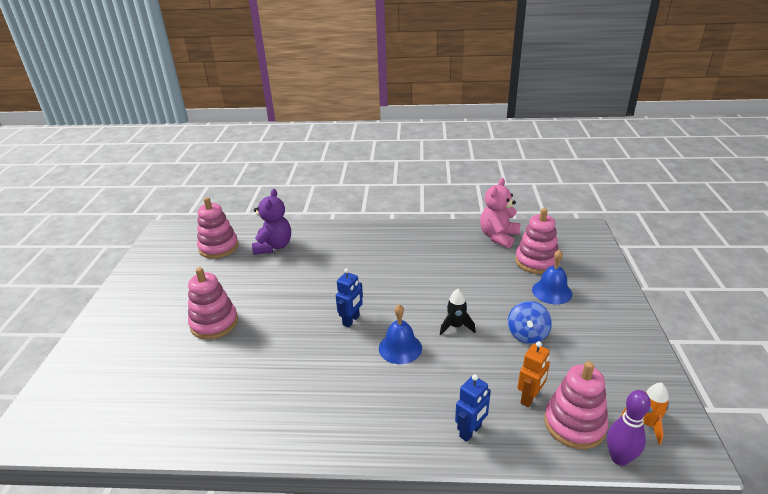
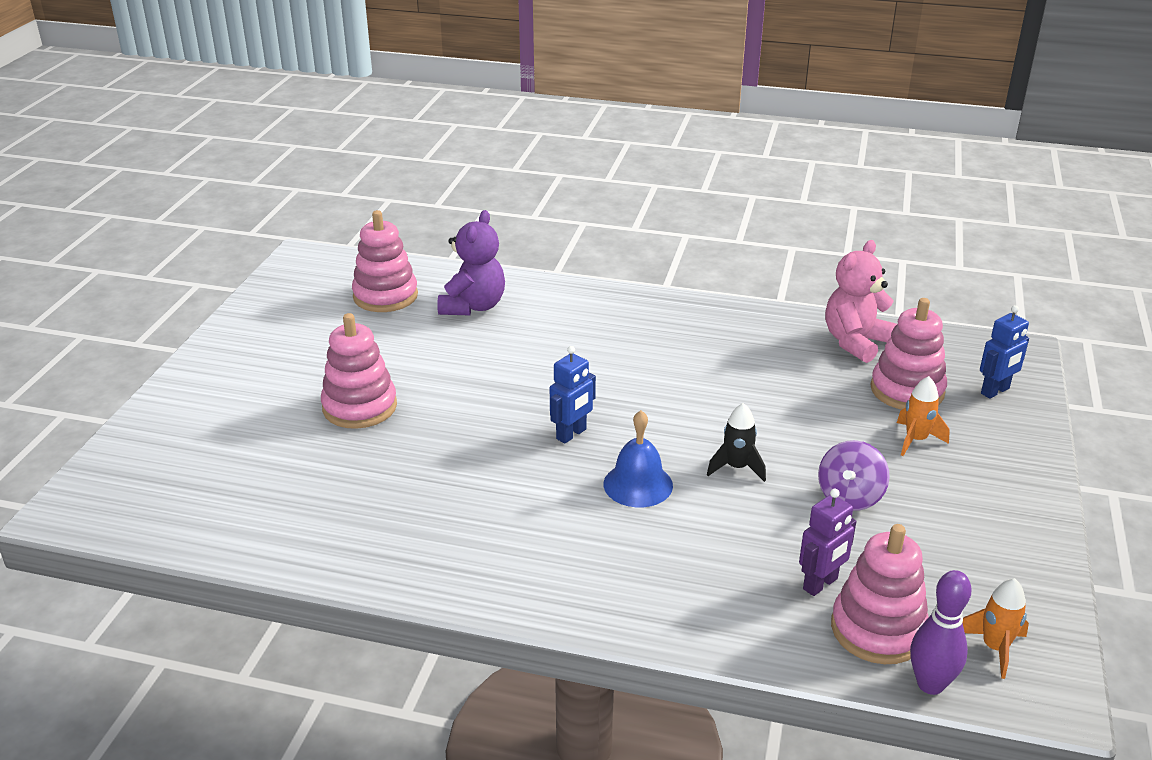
camera: 10 degrees right, 0 degrees up
blue robot [455,374,491,442] -> blue robot moved to [980,305,1029,399]
blue spinning top [508,301,552,344] -> purple spinning top [818,440,890,511]
orange robot [518,341,550,407] -> purple robot [799,489,856,596]
blue bell [532,249,572,304] -> orange rocket [897,376,950,456]

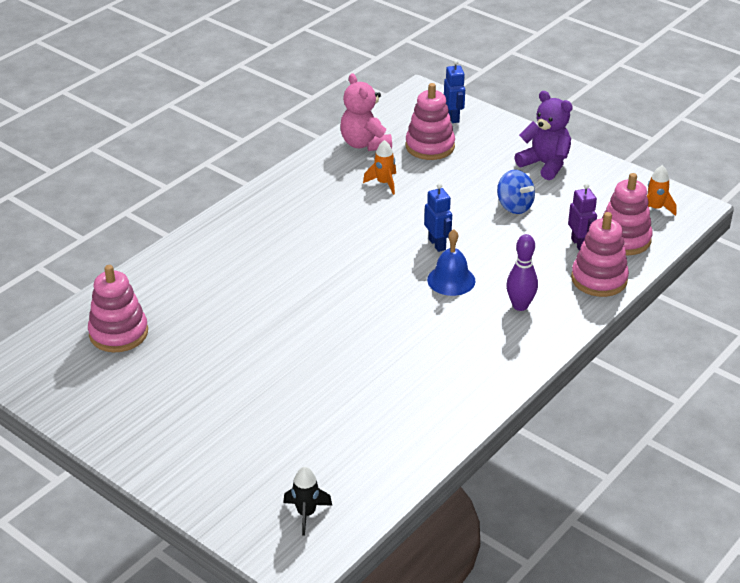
camera: 65 degrees left, 5 degrees up
pink stacking toy [321,313,397,429] -> pink stacking toy moved to [571,212,629,297]
purple teddy bear [437,210,505,316] -> purple teddy bear moved to [514,91,573,180]
blue robot [550,346,596,444] -> blue robot moved to [424,183,452,252]
black rocket [707,403,766,482] -> black rocket moved to [283,467,333,536]
purple spinning top [818,440,890,511] -> blue spinning top [497,170,535,214]
orange rocket [897,376,950,456] -> orange rocket moved to [363,140,396,195]
purple bowling pin [910,570,972,695] -> purple bowling pin moved to [506,234,538,311]

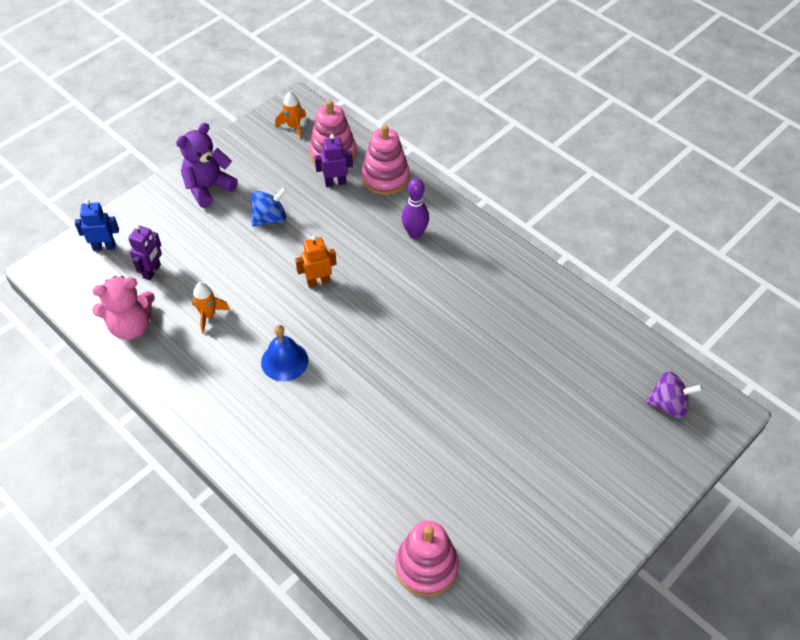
camera: 85 degrees left, 15 degrees up
black rocket [283,467,333,536] -> purple spinning top [646,371,703,418]
pink stacking toy [406,83,455,160] -> purple robot [128,224,162,280]
blue robot [424,183,452,252] -> orange robot [295,235,337,288]
blue bell [427,229,475,296] -> blue bell moved to [261,325,308,381]

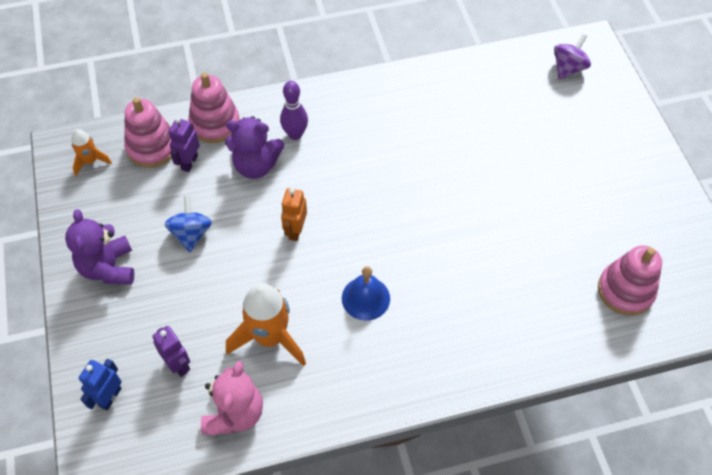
camera: 60 degrees left, 5 degrees up
orange rocket [191,282,230,333] -> orange rocket [226,283,306,366], size x1.90
none -> purple teddy bear [225,116,284,179]

